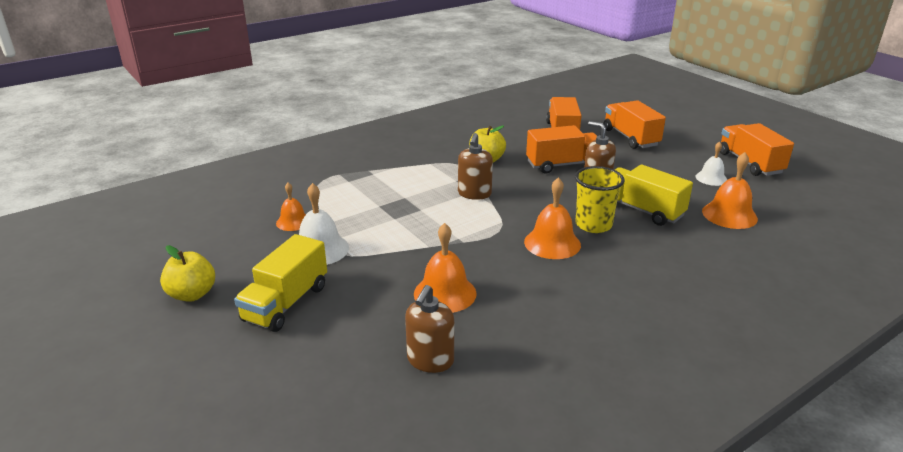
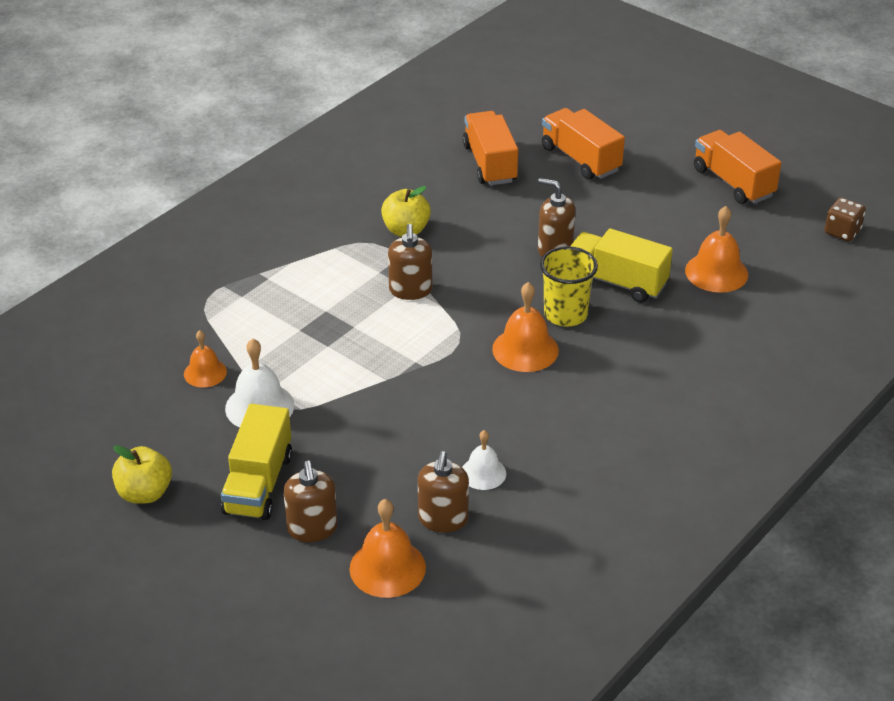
camera: 15 degrees left, 10 degrees up
orange bell [414,223,476,313] -> orange bell moved to [349,499,426,598]
orange truck [526,125,597,174] -> none
white bell [695,142,727,186] -> white bell moved to [462,430,506,490]
none -> brown soap dispenser [284,461,338,542]
none -> brown dice [825,198,866,241]

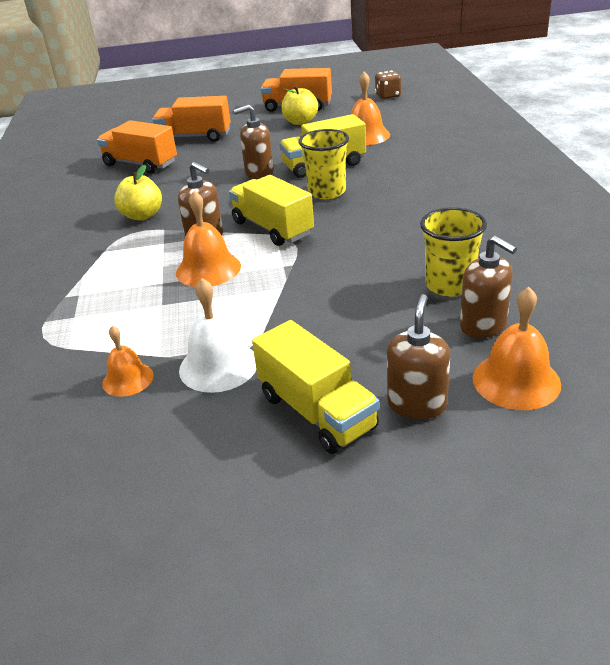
camera: 45 degrees left, 5 degrees down
yellow apple [112,445,172,504] -> yellow apple moved to [281,86,318,125]
brown soap dispenser [284,461,338,542] -> brown soap dispenser turned 105 degrees counterclockwise [387,294,450,419]
white bell [462,430,506,490] -> yellow cup [420,207,487,297]
orange bell [492,282,559,372] -> orange bell moved to [176,191,241,287]
none -> yellow truck [229,175,314,246]

